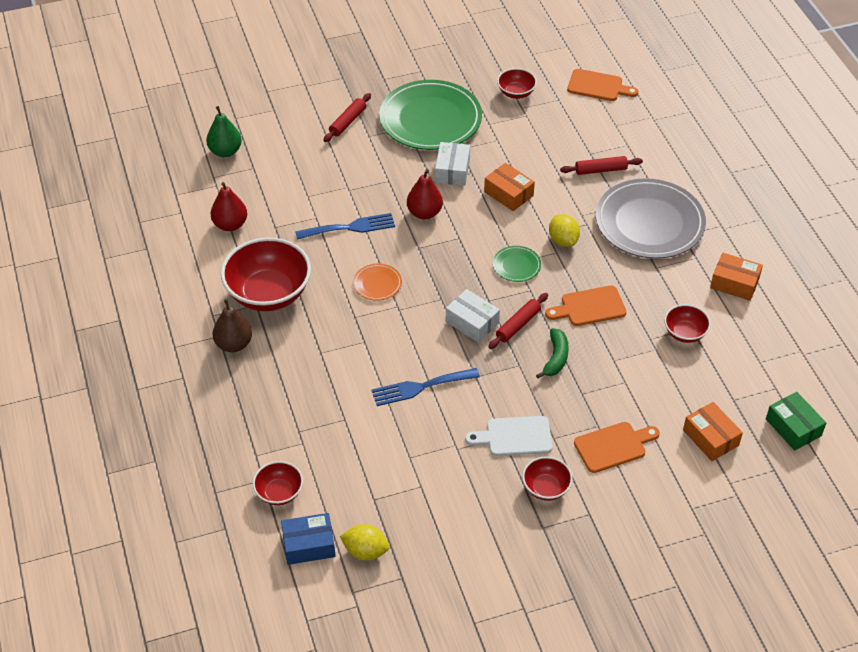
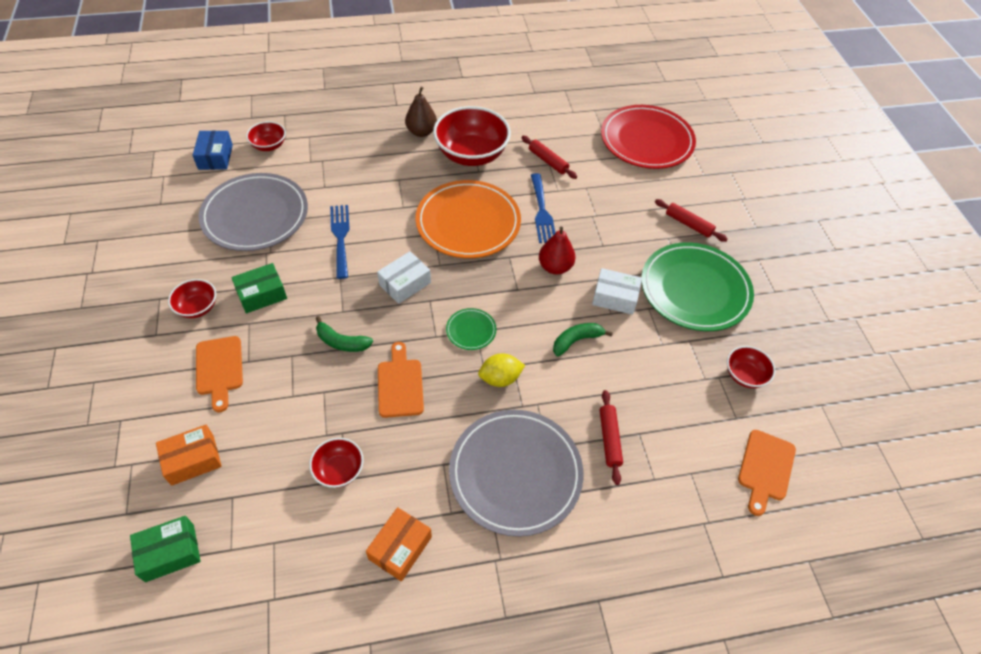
camera: 95 degrees right, 5 degrees up
green pear [206,106,242,157] -> red plate [601,105,696,169]
red pear [210,182,247,231] -> none
yellow lemon [340,524,389,560] -> none
orange plate [353,264,402,301] -> orange plate [416,180,521,258], size x2.32
white cutting board [465,416,552,456] -> green box [231,263,287,314]
orange box [484,163,535,211] -> green banana [553,323,613,357]
red rolling pin [488,293,548,349] -> red rolling pin moved to [522,136,577,179]
none -> grey plate [199,173,308,251]

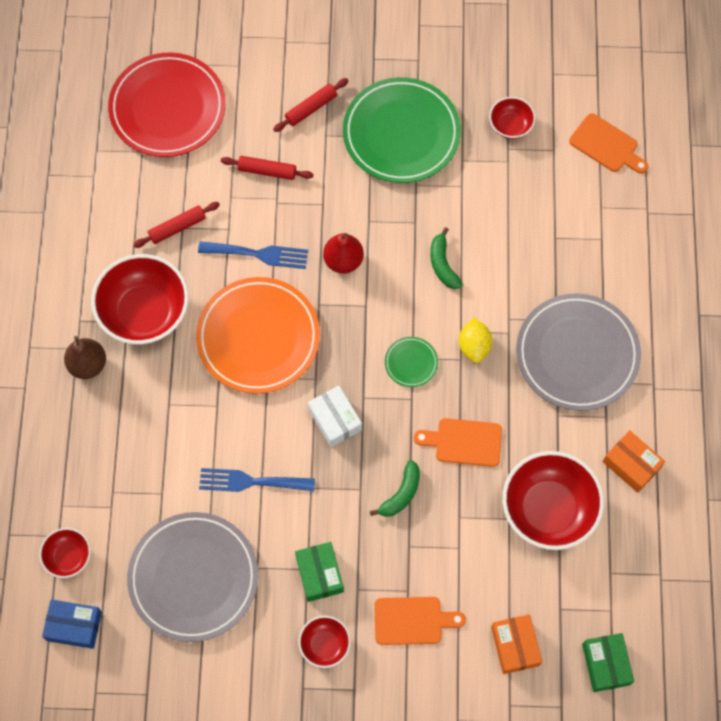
camera: 75 degrees left, 15 degrees up
red bowl [309,438,364,488] -> red bowl [502,451,604,550], size x1.98
white box [592,268,642,315] -> none
red rolling pin [600,390,623,485] -> red rolling pin moved to [221,156,313,180]

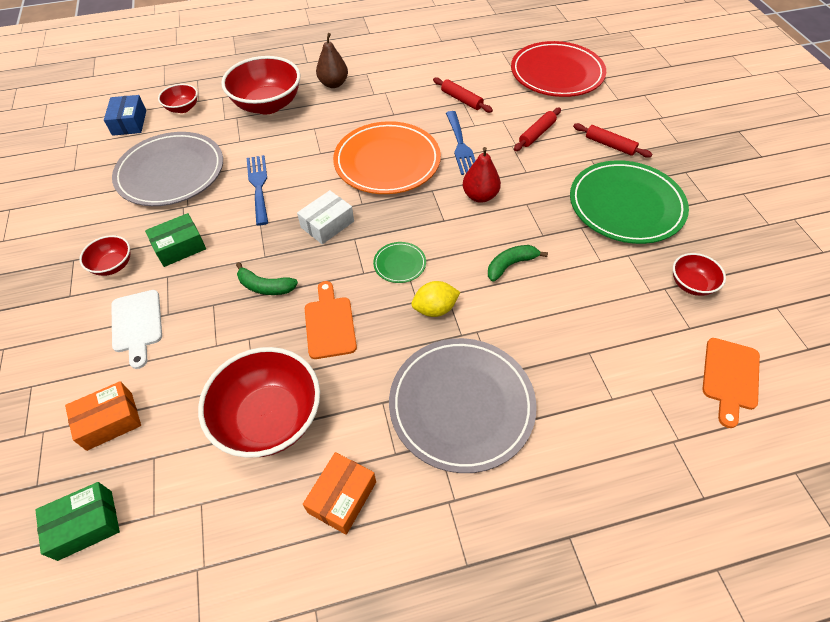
camera: 75 degrees right, 15 degrees down
red bowl [91,254,189,344] -> red bowl moved to [221,56,300,115]
red rolling pin [221,156,313,180] -> red rolling pin turned 45 degrees clockwise [514,108,561,151]
orange cutting board [374,597,466,645] -> white cutting board [111,290,162,369]

